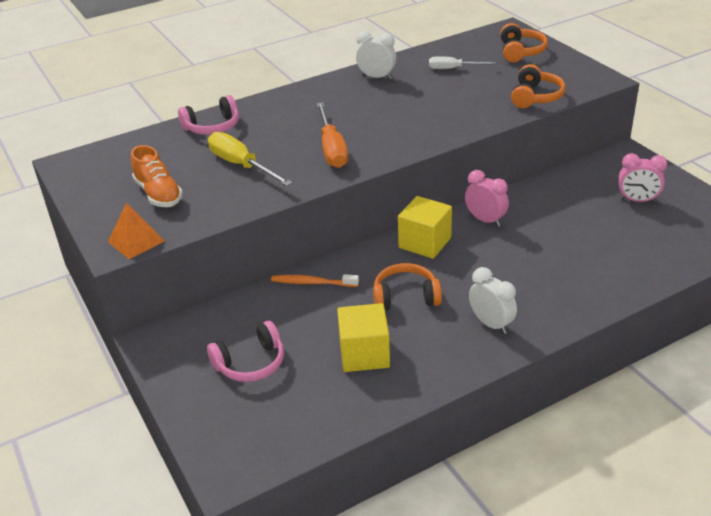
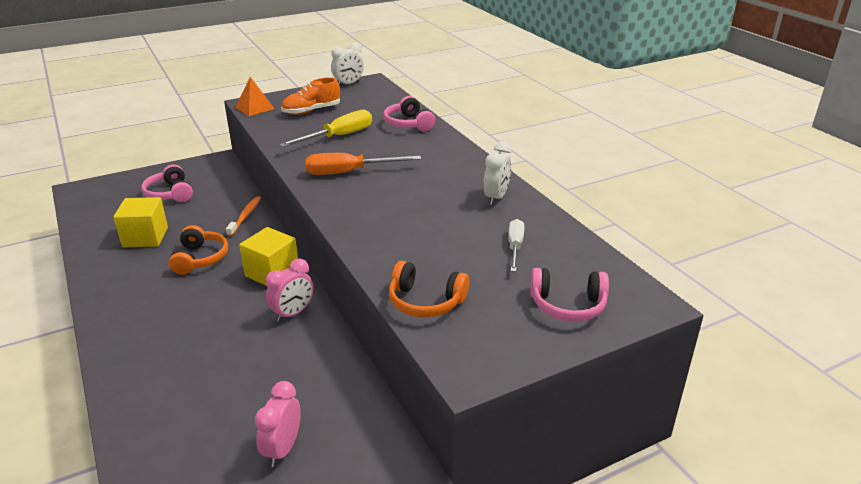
camera: 90 degrees right, 5 degrees down
white clock [469,267,517,334] -> white clock moved to [331,43,364,86]
orange headphones [500,23,548,62] -> pink headphones [530,268,609,321]

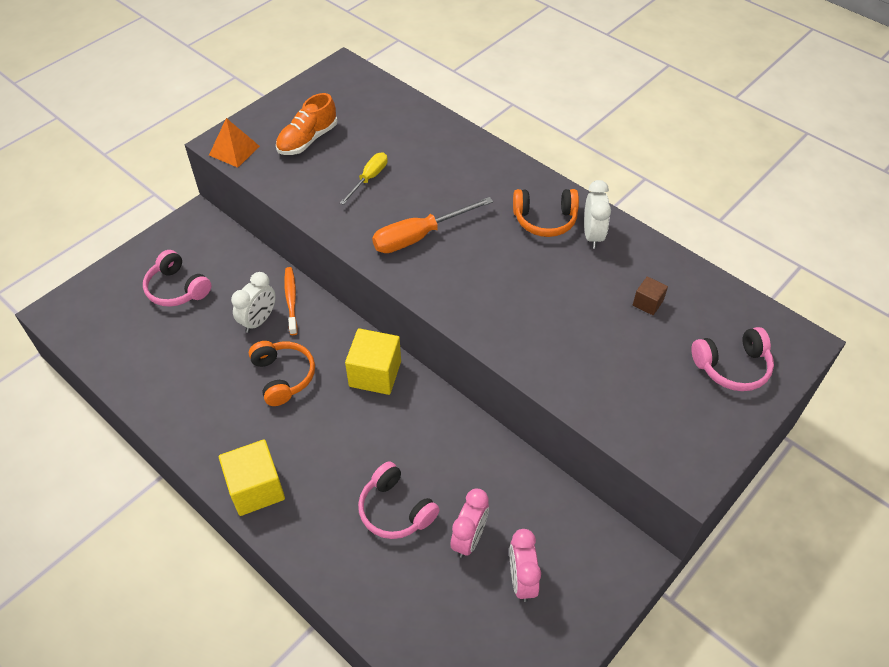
camera: 20 degrees left, 20 degrees up
yellow cube [113,197,168,247] -> yellow cube moved to [219,439,285,516]
pink clock [266,258,314,322] -> pink clock moved to [451,489,489,558]
yellow screwdriver [279,110,372,147] -> yellow screwdriver [340,153,388,205], size x0.63
white clock [331,43,364,86] -> white clock moved to [231,272,276,333]
pink headphones [383,96,435,131] -> pink headphones moved to [358,461,440,539]
orange headphones [389,260,469,317] -> orange headphones moved to [513,189,579,237]
white screwdriver [508,219,524,272] -> brown cube [633,276,668,315]

